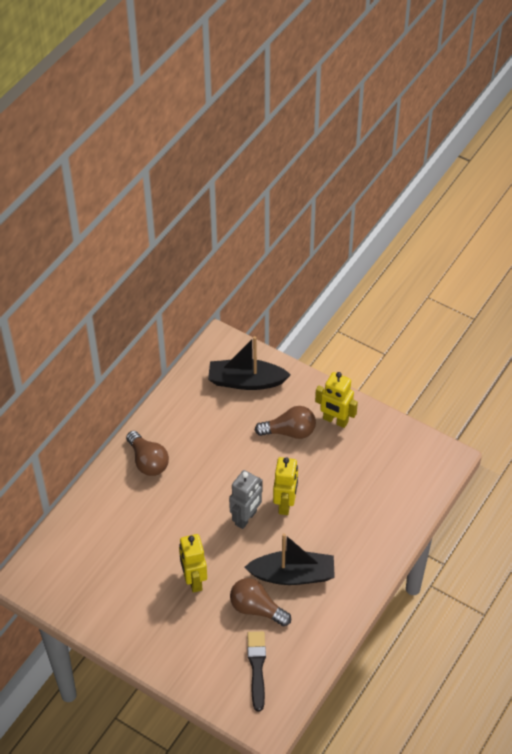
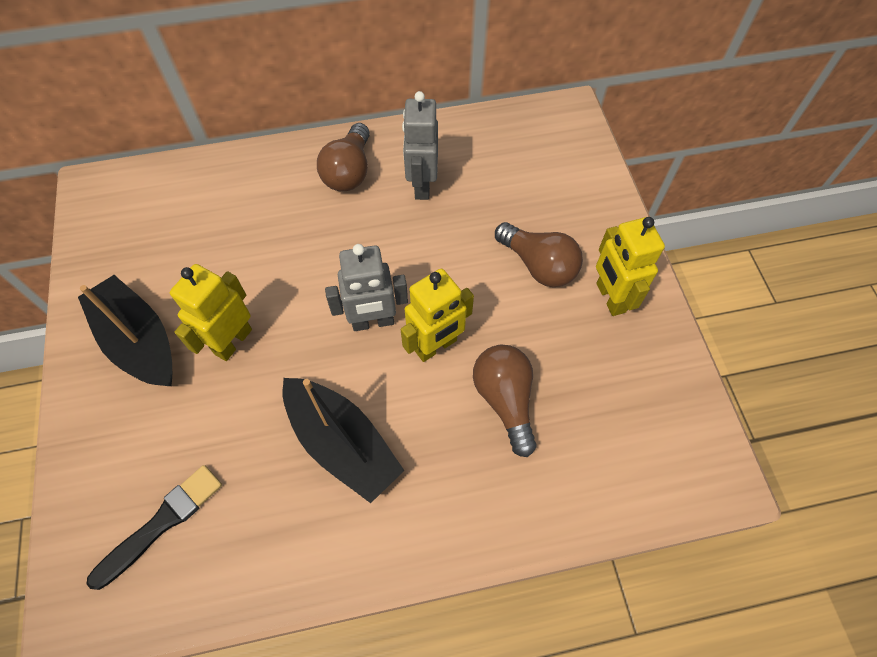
camera: 45 degrees right, 10 degrees up
black boat [208,336,291,390] -> black boat moved to [78,275,172,386]
brown light bulb [230,578,291,626] -> brown light bulb moved to [473,345,537,457]
none -> grey robot [402,91,438,200]

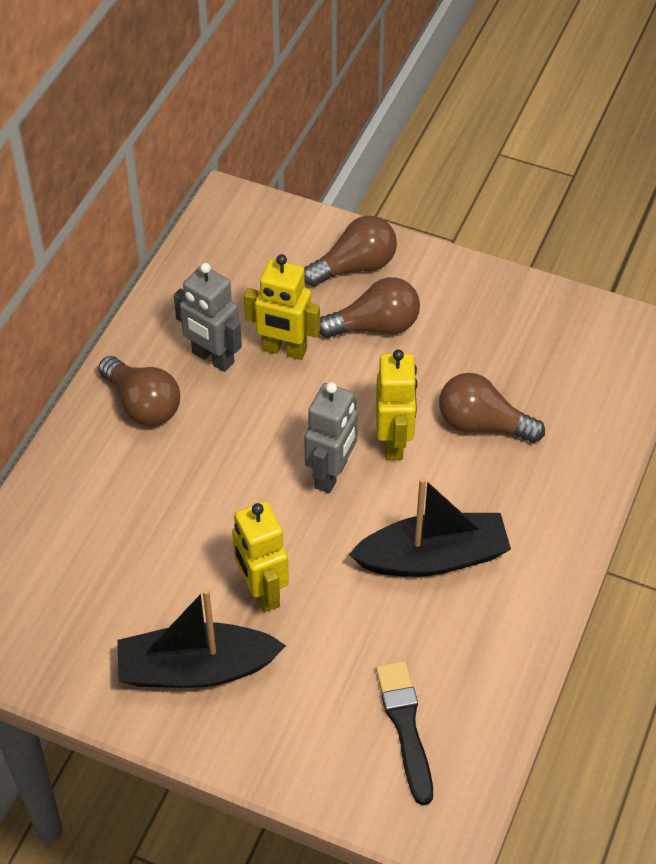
camera: 55 degrees left, 10 degrees down
yellow robot [596,217,665,316] -> yellow robot moved to [244,254,320,360]
none -> brown light bulb [304,216,397,287]

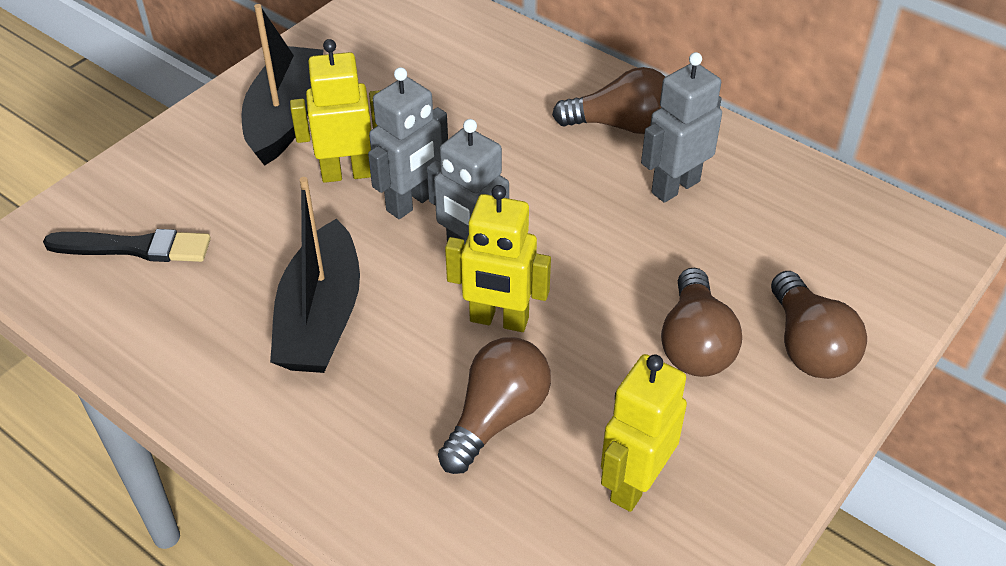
camera: 105 degrees right, 5 degrees down
brown light bulb [98,356,180,426] -> brown light bulb turned 150 degrees counterclockwise [552,67,665,134]
yellow robot [244,254,320,360] -> yellow robot moved to [601,354,687,512]
none -> grey robot [368,67,448,219]

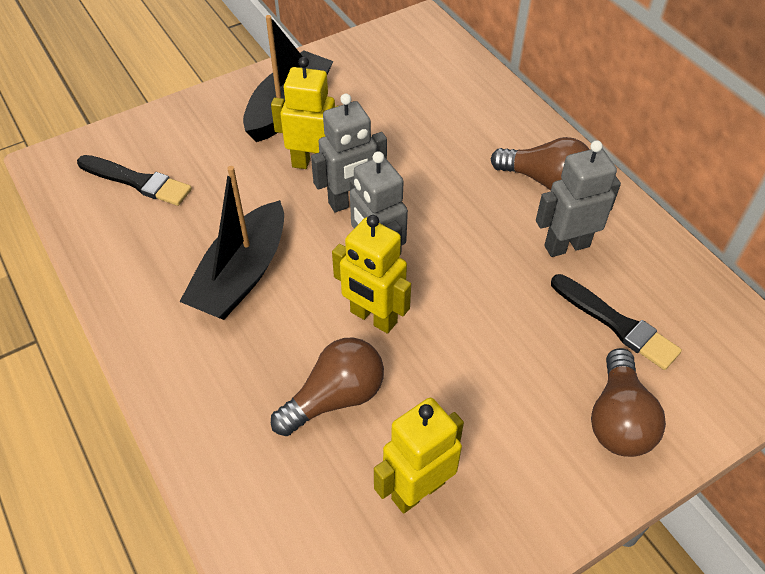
camera: 20 degrees right, 5 degrees up
brown light bulb [661,268,742,377] -> none
none -> black brush [551,274,682,370]

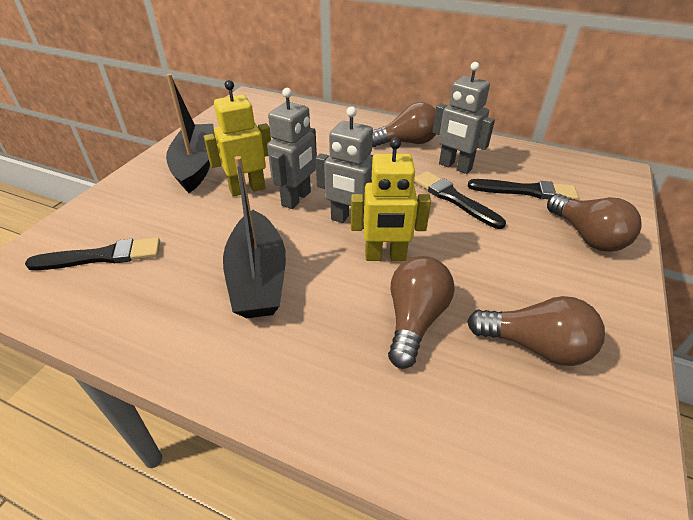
camera: 35 degrees left, 10 degrees down
yellow robot [374,398,464,514] -> brown light bulb [467,296,605,366]
grey robot [536,140,621,257] -> grey robot turned 90 degrees counterclockwise [432,62,495,174]
none -> black brush [414,171,506,229]

